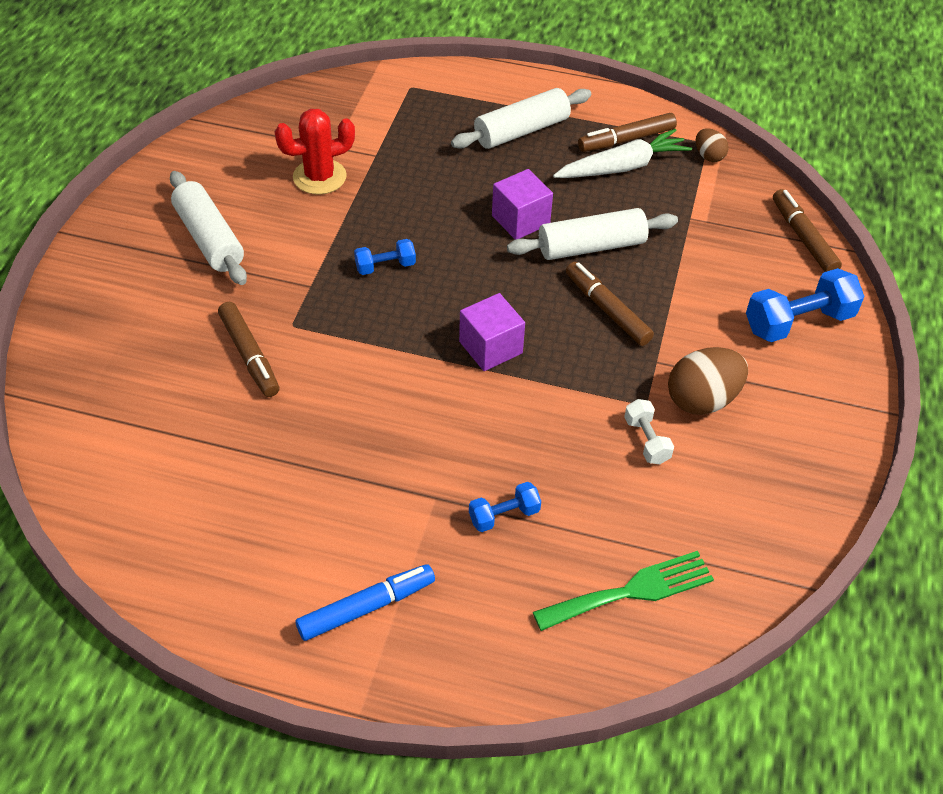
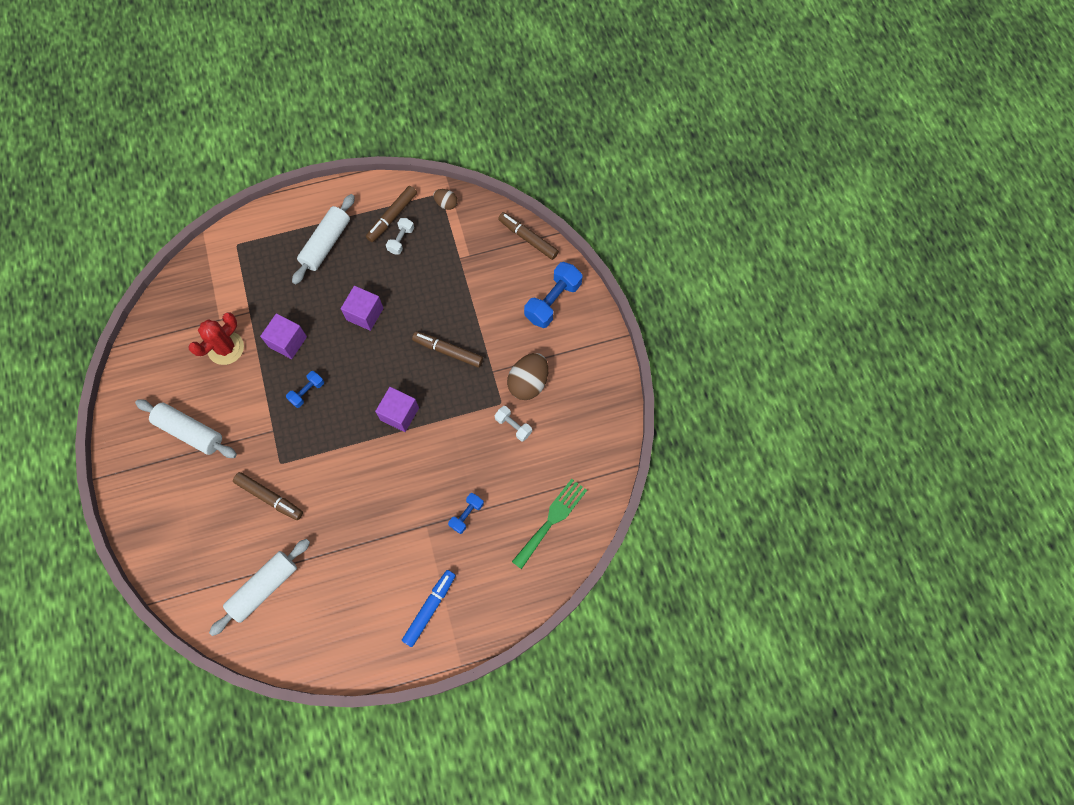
camera: 30 degrees left, 20 degrees up
white rolling pin [507,208,678,260] -> white rolling pin moved to [209,539,310,636]
white carrot [553,129,692,178] -> white dumbbell [386,218,414,255]
none -> purple cube [260,313,307,359]

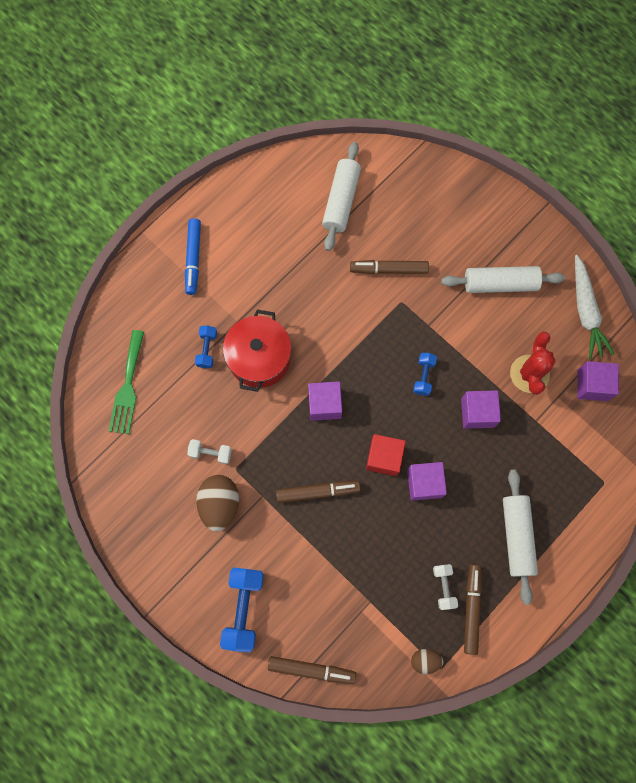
camera: 150 degrees right, 5 degrees up
none -> red pot [223,309,292,392]
none -> red cube [366,434,406,476]
none -> white carrot [575,255,615,359]
none -> purple cube [577,361,619,401]

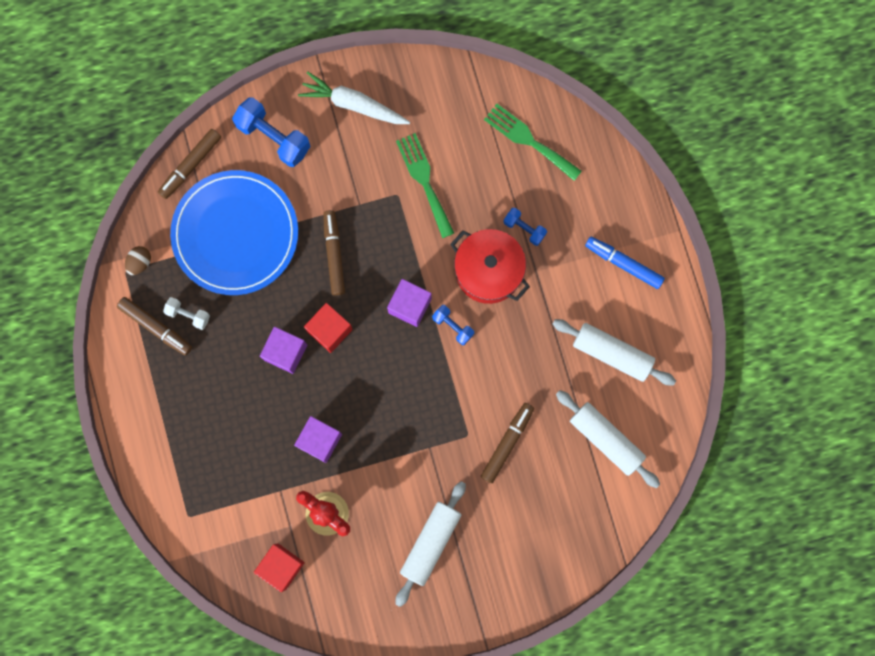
camera: 120 degrees right, 5 degrees up
white dumbbell [187,439,232,464] -> green fork [396,133,454,238]
brown egg [196,475,239,532] -> none
brown marker [276,481,361,503] -> brown marker turned 150 degrees clockwise [323,210,345,296]
blue dumbbell [413,353,437,396] -> blue dumbbell moved to [432,305,474,345]
white rolling pin [503,470,538,605] -> white rolling pin moved to [553,319,676,385]
white carrot [575,255,615,359] -> white carrot moved to [298,72,410,124]
purple cube [577,361,619,401] -> red cube [254,544,305,592]
none -> blue plate [170,170,298,295]

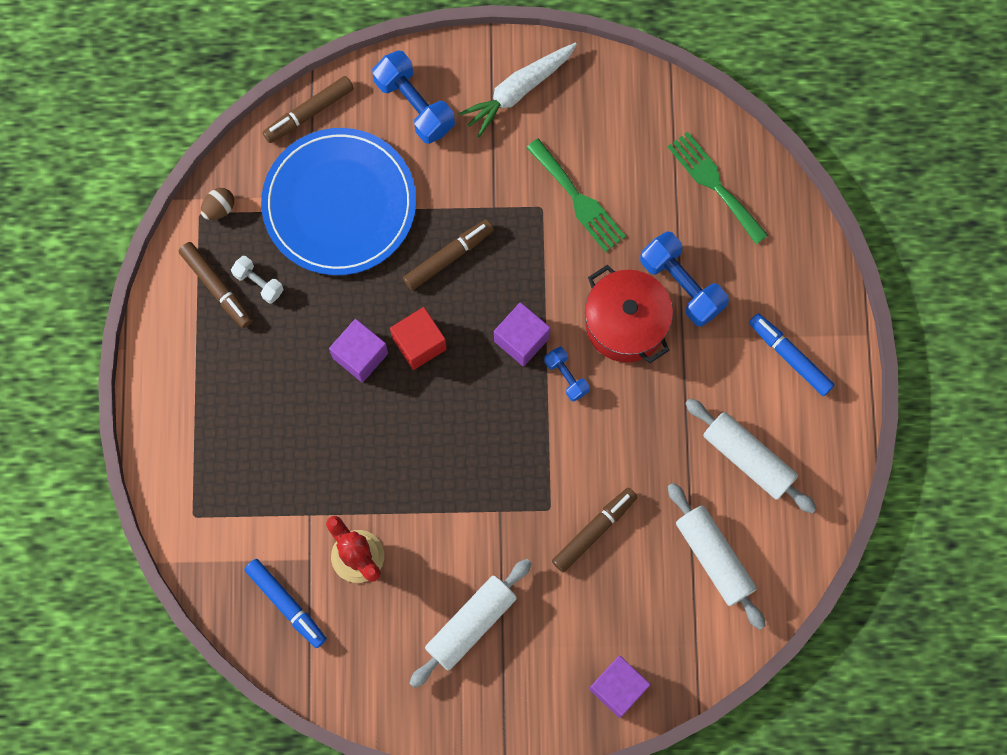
camera: 15 degrees right, 5 degrees down
red cube [254,544,305,592] -> blue marker [244,559,327,648]
purple cube [294,416,342,463] -> purple cube moved to [589,655,651,718]
white carrot [298,72,410,124] -> white carrot turned 75 degrees counterclockwise [458,42,577,138]
brown marker [323,210,345,296] -> brown marker turned 45 degrees clockwise [403,219,494,290]
green fork [396,133,454,238] -> green fork turned 150 degrees clockwise [526,139,626,252]
blue dumbbell [503,208,547,246] -> blue dumbbell [640,231,729,327], size x1.80

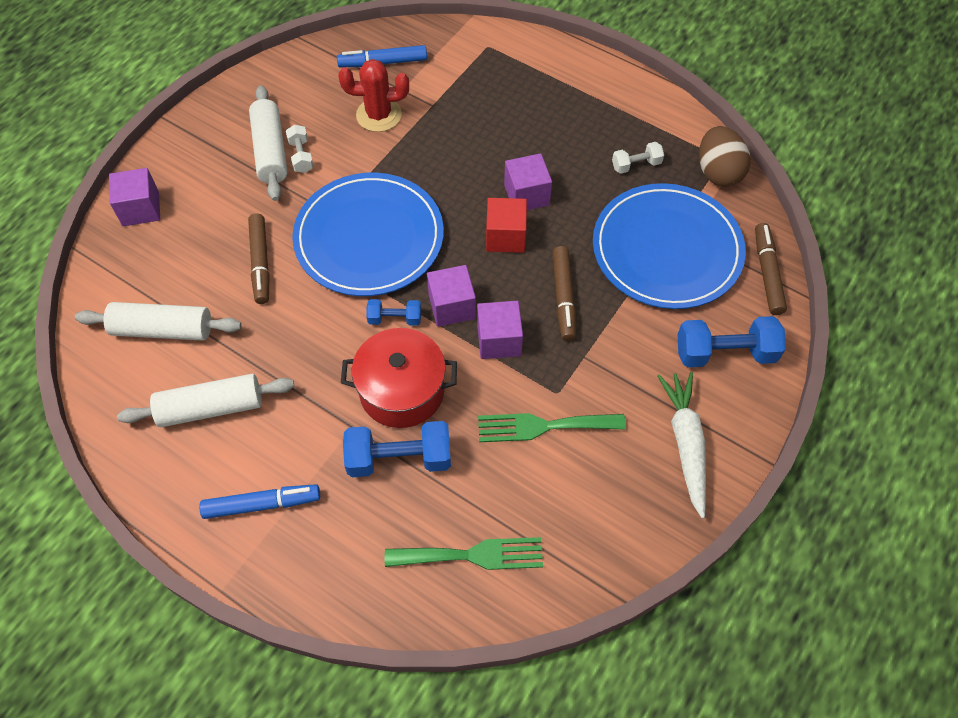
camera: 125 degrees right, 15 degrees down
brown marker [179,242,253,328] -> none
brown egg [201,188,234,220] -> brown egg [699,126,751,187], size x1.82
none -> white dumbbell [286,125,314,173]
none -> blue plate [292,173,444,296]
none -> purple cube [477,301,523,359]

